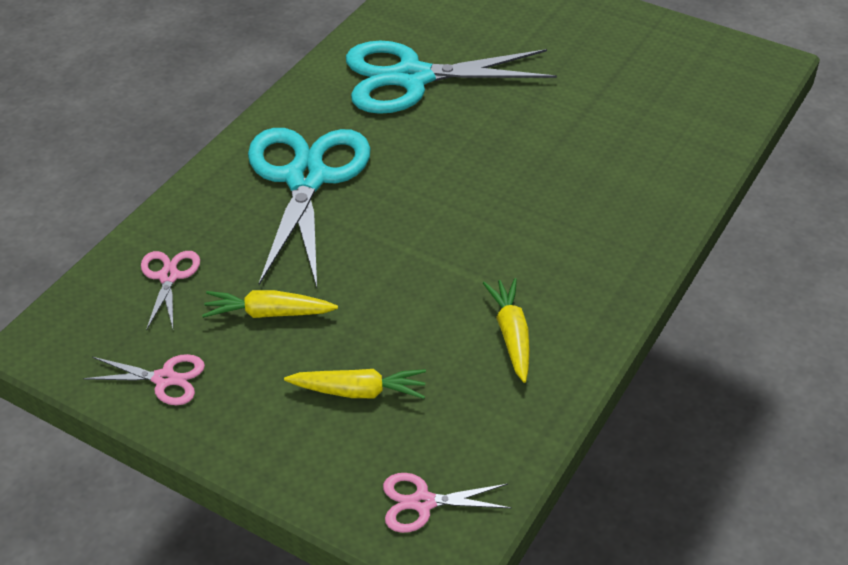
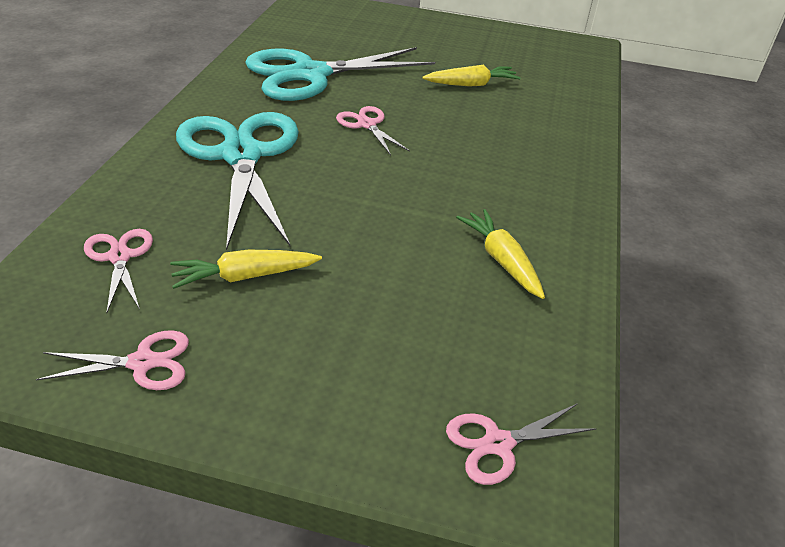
camera: 20 degrees left, 5 degrees down
yellow carrot [284,369,426,399] -> yellow carrot moved to [422,65,521,87]
none -> pink scissors [336,106,410,155]

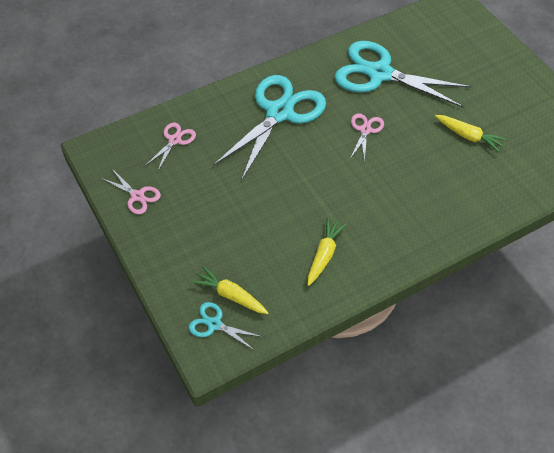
camera: 50 degrees right, 15 degrees up
yellow carrot [170,250,322,289] -> yellow carrot moved to [191,266,269,314]
pink scissors [446,403,597,485] -> turquoise scissors [189,302,263,351]

